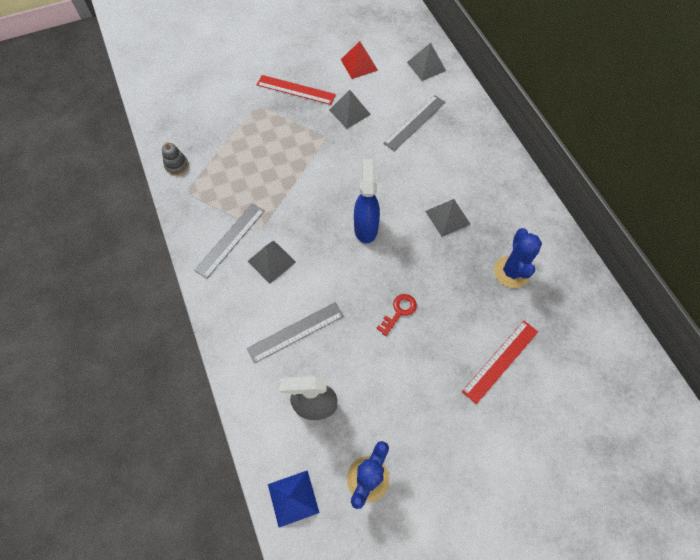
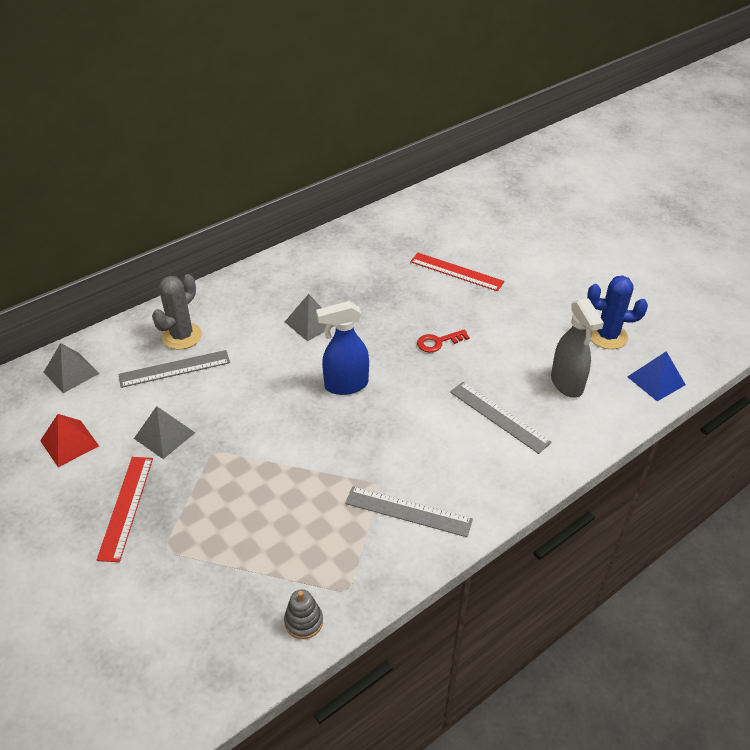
camera: 105 degrees left, 20 degrees down
grey pyramid [247,240,296,284] -> none
red key [376,294,417,336] -> red key turned 45 degrees counterclockwise [417,329,470,353]
grey ruler [383,95,446,151] -> grey ruler turned 45 degrees counterclockwise [119,350,230,388]
blue cactus [494,228,542,288] -> none
none -> grey cactus [152,274,202,350]

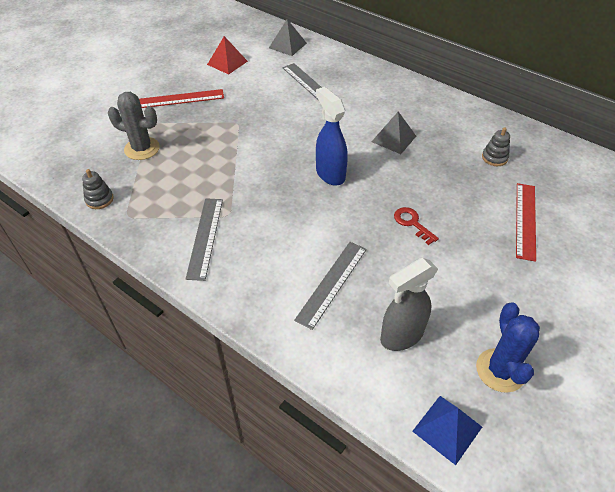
camera: 75 degrees right, 5 degrees up
grey pyramid [134,406,195,459] -> none
grey cactus [152,274,202,350] -> grey cactus moved to [108,92,160,160]
none -> grey stacking toy [482,127,510,166]

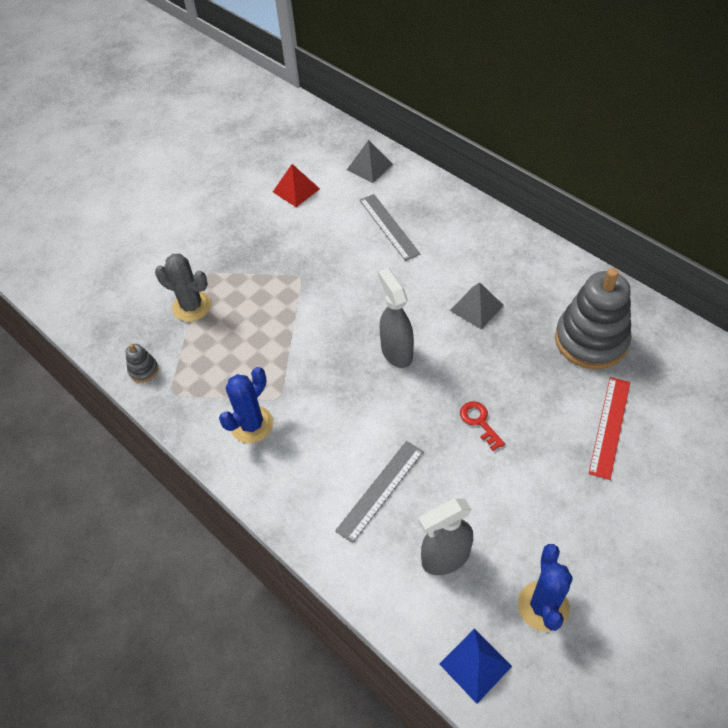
camera: 10 degrees right, 5 degrees up
red ruler [139,89,224,108] -> none
grey ruler [186,198,223,281] -> blue cactus [219,367,273,443]
blue spray bottle [316,86,348,186] -> grey spray bottle [378,268,414,368]
grey stacking toy [482,127,510,166] -> grey stacking toy [555,268,632,369], size x2.40

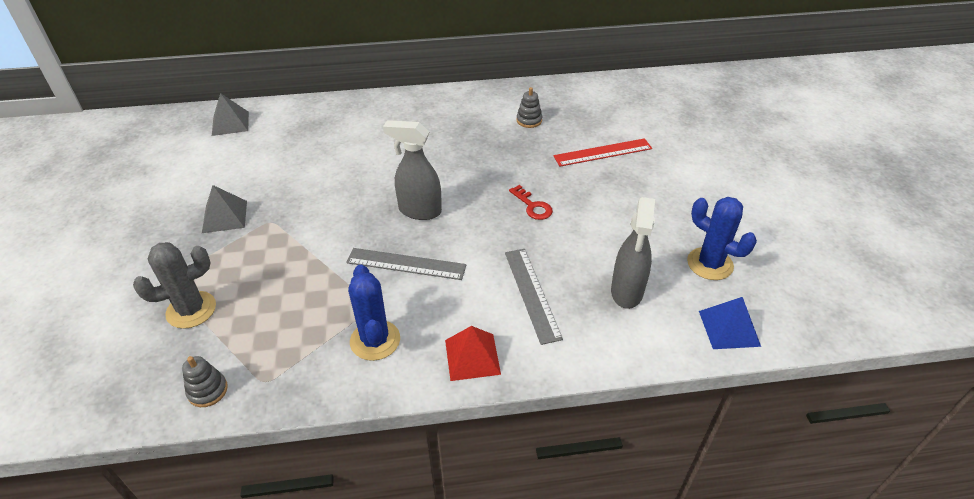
camera: 55 degrees left, 10 degrees down
red pyramid [273,164,320,207] -> red pyramid moved to [445,326,501,381]
grey ruler [360,194,420,261] -> grey ruler moved to [346,248,467,280]
grey pyramid [450,282,504,330] -> grey pyramid moved to [202,185,247,233]
red key [460,401,505,451] -> red key turned 135 degrees counterclockwise [509,185,553,220]
grey stacking toy [555,268,632,369] -> grey stacking toy [516,87,542,128], size x0.42
red ruler [589,377,630,480] -> red ruler turned 75 degrees counterclockwise [553,138,652,167]

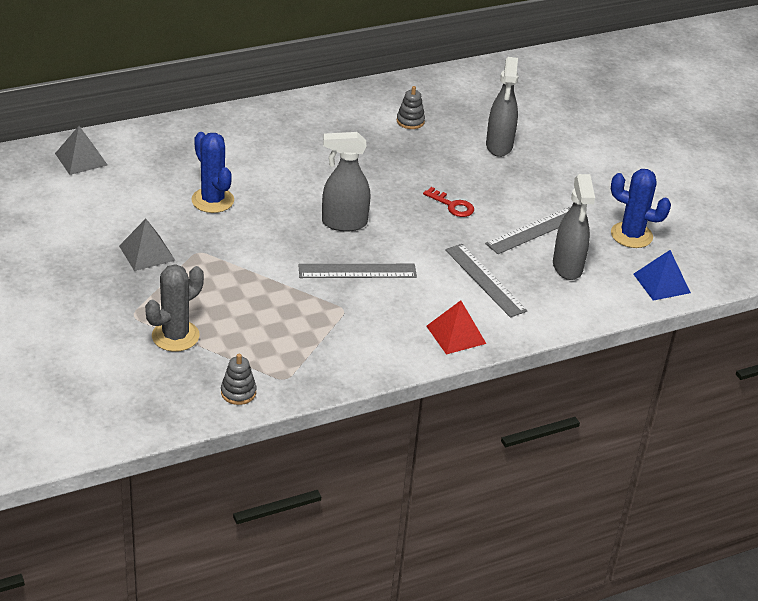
camera: 20 degrees left, 5 degrees down
blue cactus [348,264,400,361] -> blue cactus moved to [191,132,234,213]
red ruler [553,138,652,167] -> grey spray bottle [486,57,519,157]
none -> grey ruler [485,207,570,254]

